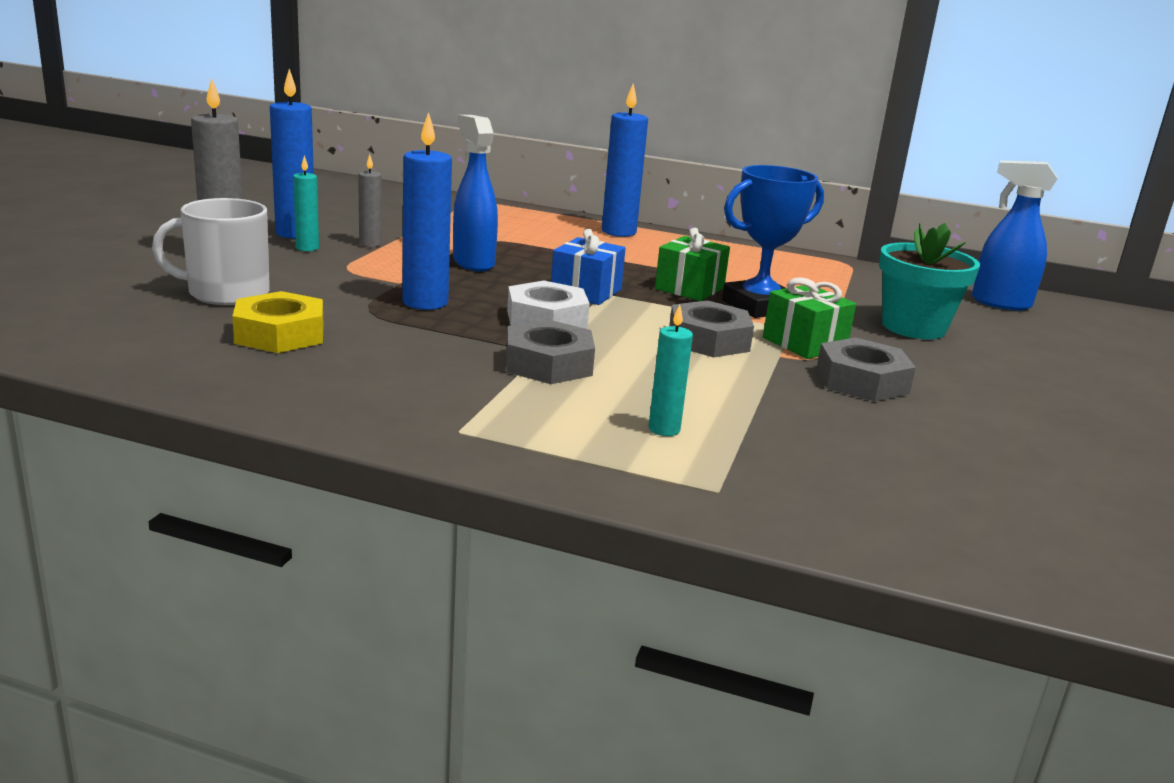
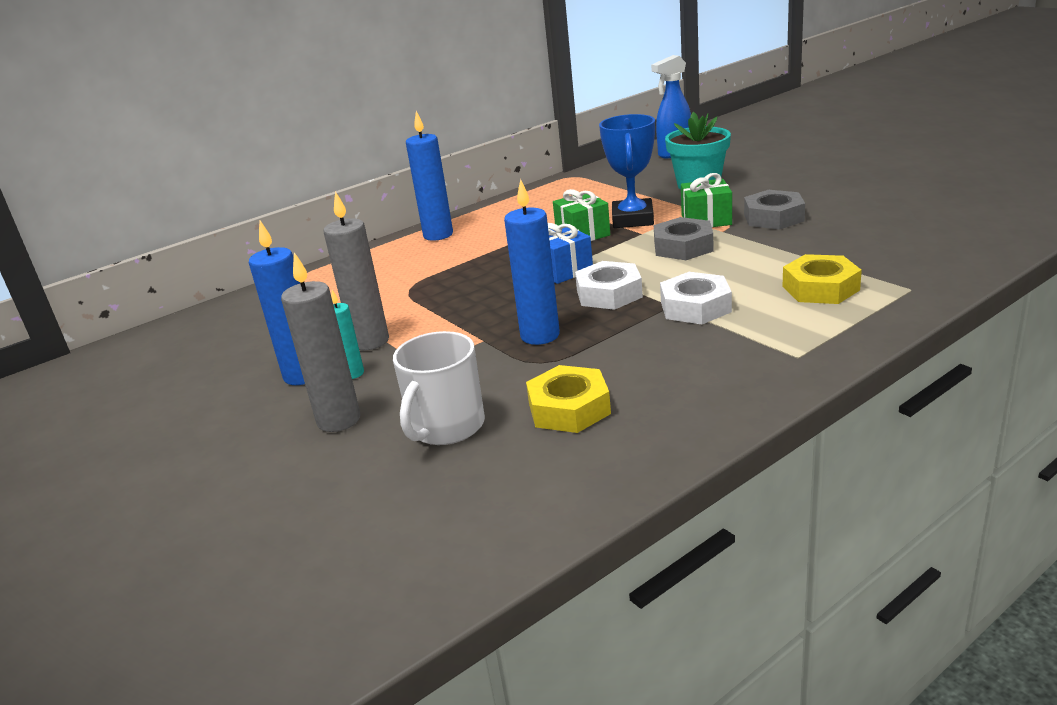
camera: 50 degrees left, 5 degrees up
grey candle [358,154,382,247] -> grey candle [324,191,389,350], size x1.78
blue spray bottle [453,115,498,272] -> none
grey nut [506,320,595,384] -> white nut [660,272,732,324]
turquoise candle [648,305,693,436] -> yellow nut [783,254,862,304]

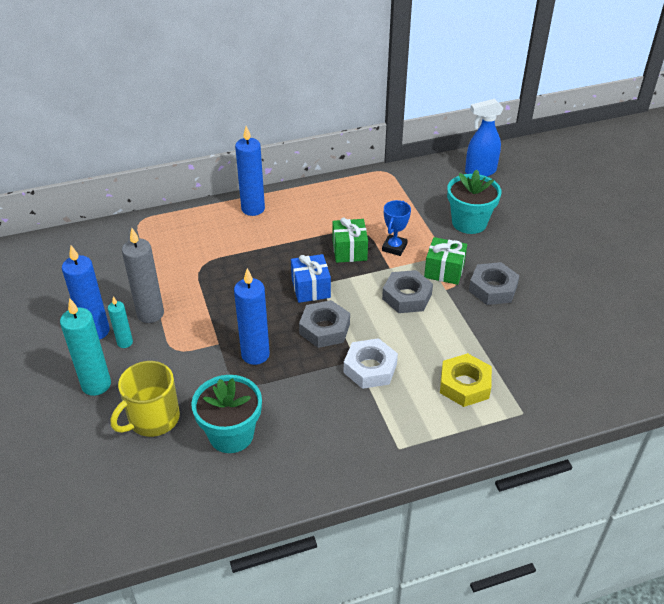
camera: 15 degrees right, 15 degrees up
grey candle [281,252,361,432] -> turquoise candle [60,298,111,396]
white mug [393,331,485,445] -> yellow mug [111,361,180,437]
yellow nut [526,365,611,433] -> turquoise flower pot [191,375,262,453]
white nut [575,261,643,310] -> grey nut [299,300,350,348]
blue trophy [599,114,655,228] -> blue trophy [382,200,411,256], size x0.63

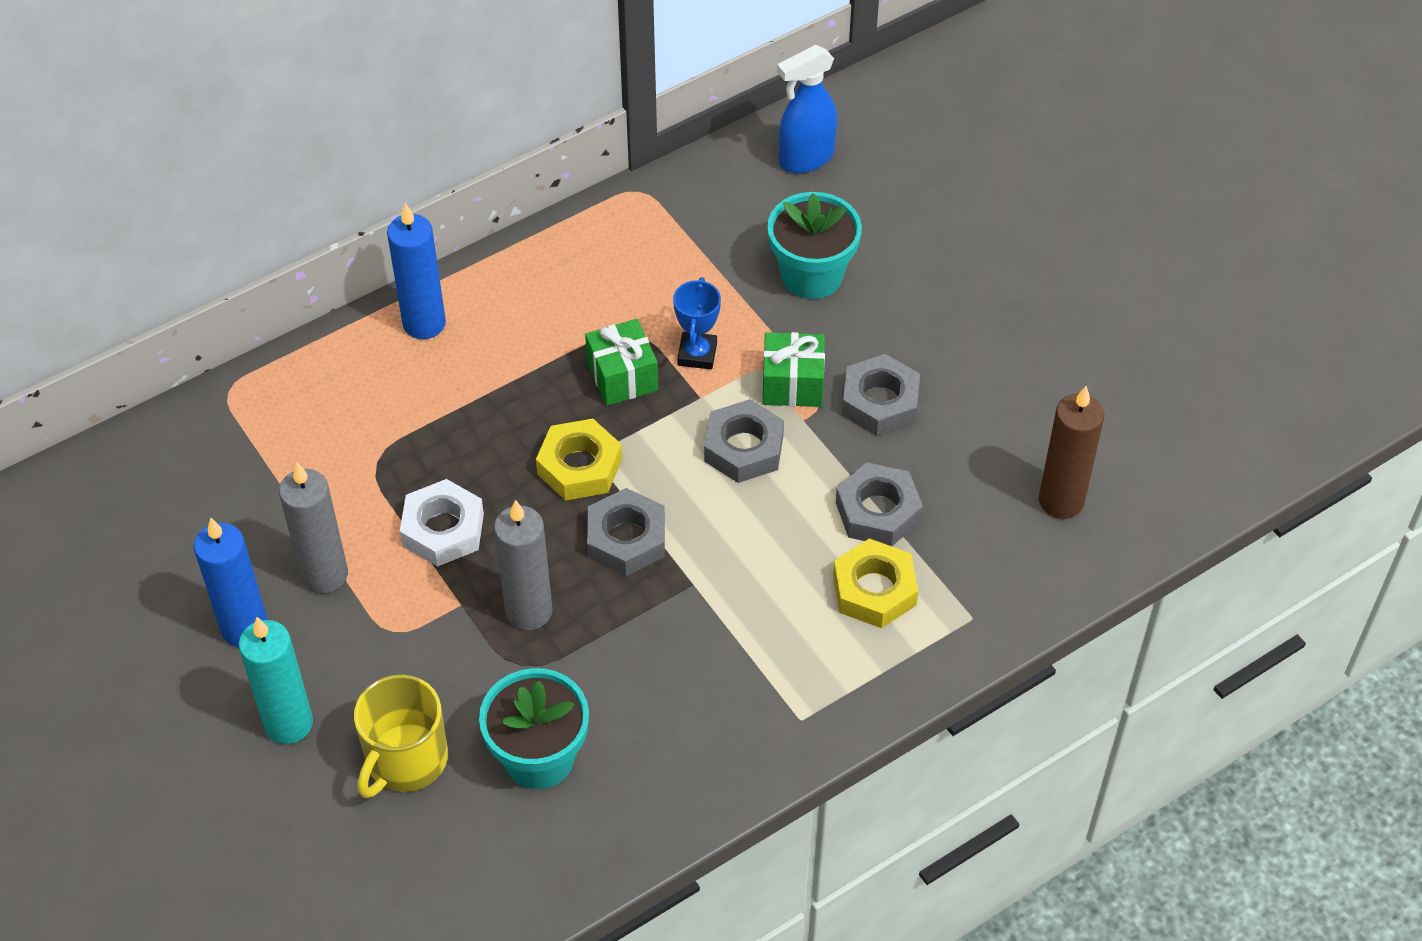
camera: 15 degrees left, 10 degrees up
turquoise candle [108,297,133,348] -> none
blue candle [234,268,270,365] -> grey candle [494,500,553,630]
blue gift [291,254,331,303] -> yellow nut [536,419,622,501]
white nut [344,338,398,389] -> white nut moved to [400,479,484,566]
none -> grey nut [836,462,923,546]
none -> brown candle [1039,386,1104,519]

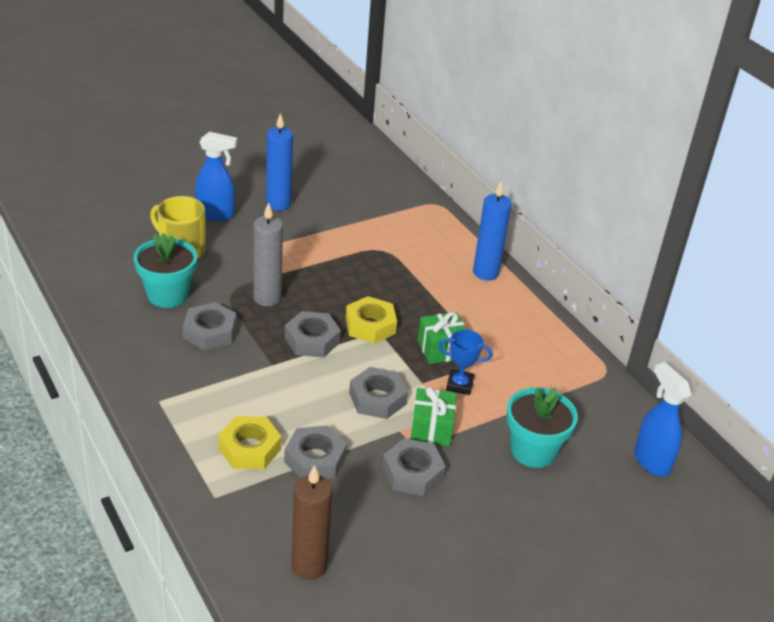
camera: 90 degrees right, 15 degrees down
turquoise candle [239,617,313,744] -> blue spray bottle [195,132,237,221]
grey candle [279,463,348,594] -> none
white nut [400,479,484,566] -> none
none -> grey nut [183,302,237,350]

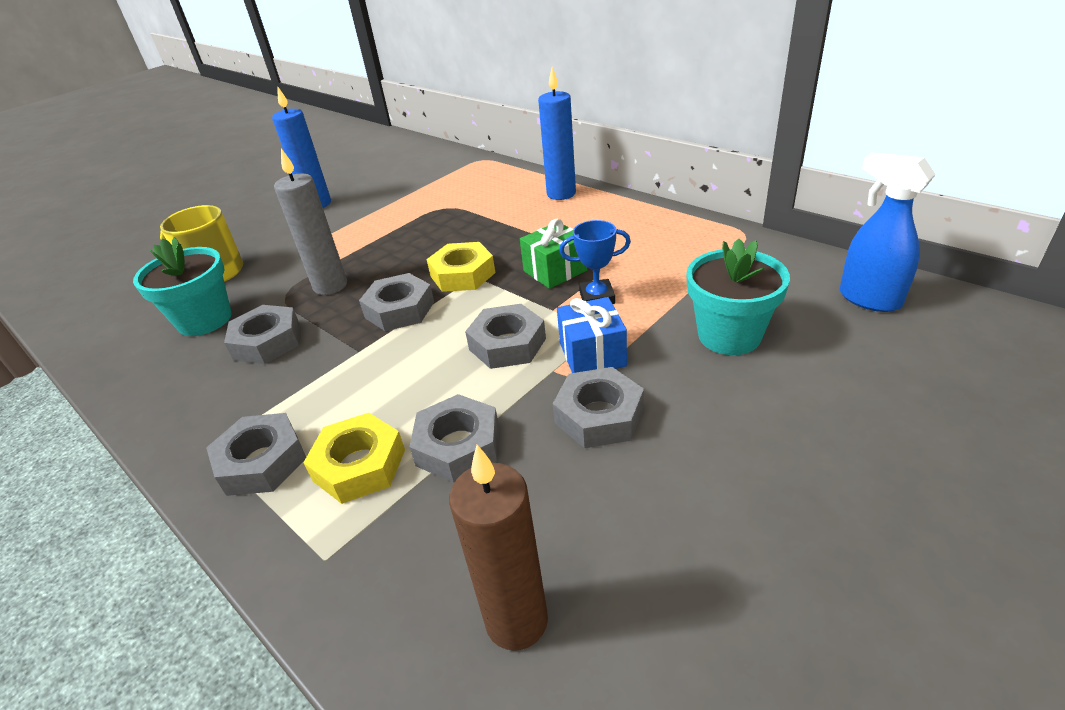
camera: 10 degrees left, 0 degrees up
blue spray bottle [195,132,237,221] -> none
green gift [411,387,456,446] -> blue gift [557,297,627,373]
none -> grey nut [206,413,306,496]

